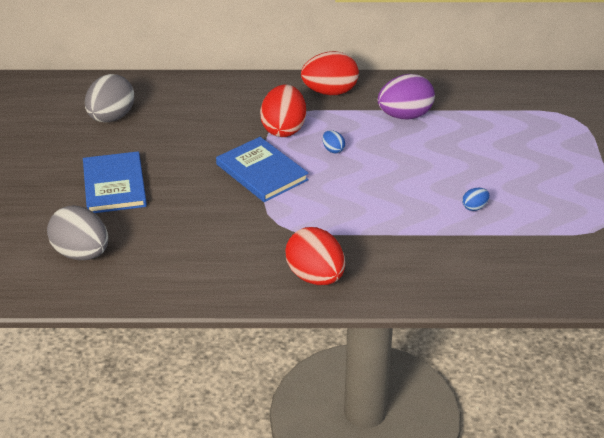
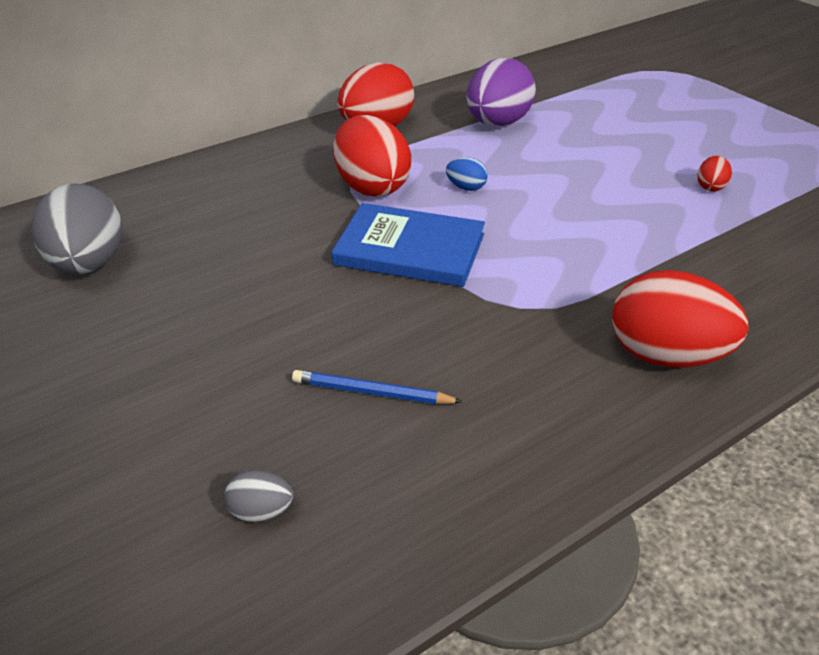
camera: 35 degrees left, 0 degrees up
grey egg [47,205,108,260] -> grey egg [224,470,293,522], size x0.44
blue book [83,151,147,213] -> none
blue egg [462,188,490,211] -> red egg [697,156,732,192]
none -> blue pencil [292,370,463,404]

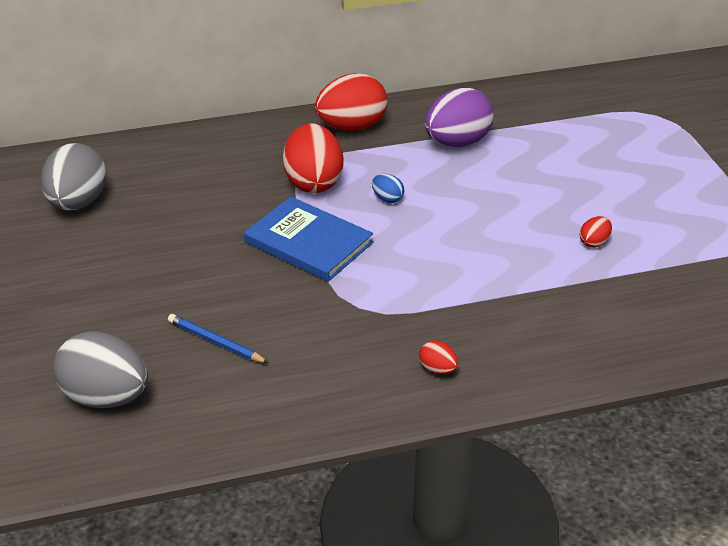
camera: 20 degrees right, 0 degrees up
grey egg [224,470,293,522] -> grey egg [53,332,148,408], size x2.25
red egg [612,270,749,367] -> red egg [419,340,459,375], size x0.44

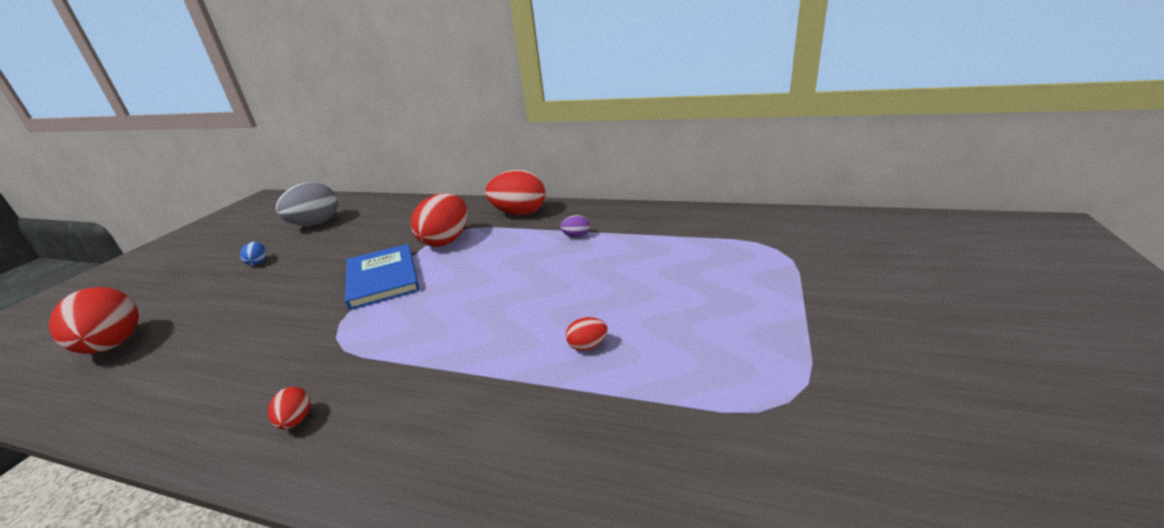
camera: 35 degrees right, 10 degrees down
grey egg [53,332,148,408] -> red egg [49,287,139,354]
blue pencil [168,314,269,363] -> none
blue egg [372,174,404,203] -> blue egg moved to [240,242,266,265]
purple egg [425,88,494,147] -> purple egg [560,215,590,237], size x0.44

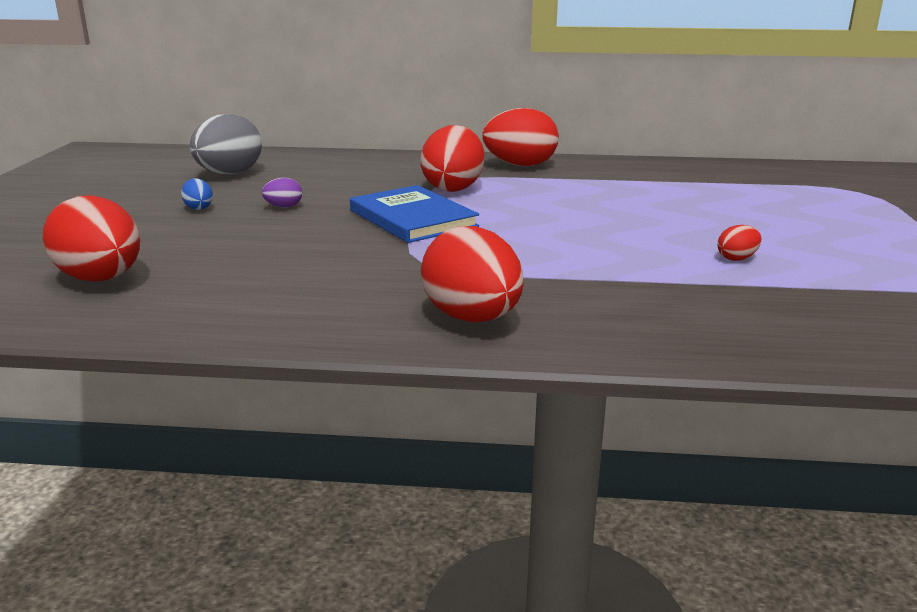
camera: 15 degrees left, 5 degrees down
red egg [268,387,310,429] -> red egg [421,226,523,322], size x2.25
purple egg [560,215,590,237] -> purple egg moved to [262,178,302,208]

